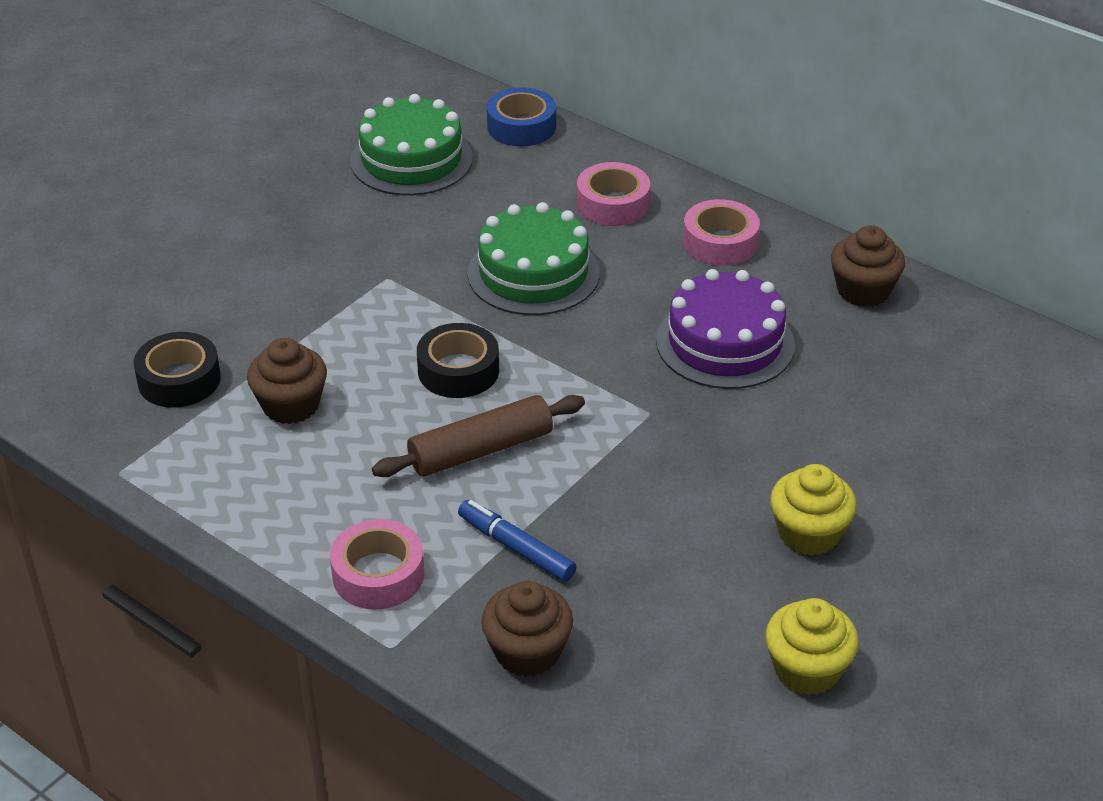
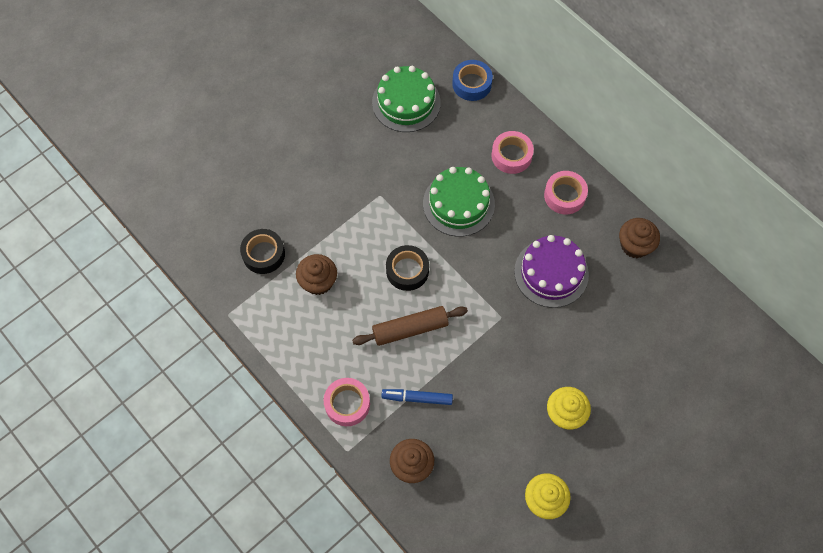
camera: 10 degrees right, 25 degrees up
blue marker [458,500,576,582] -> blue marker turned 45 degrees counterclockwise [381,389,453,405]

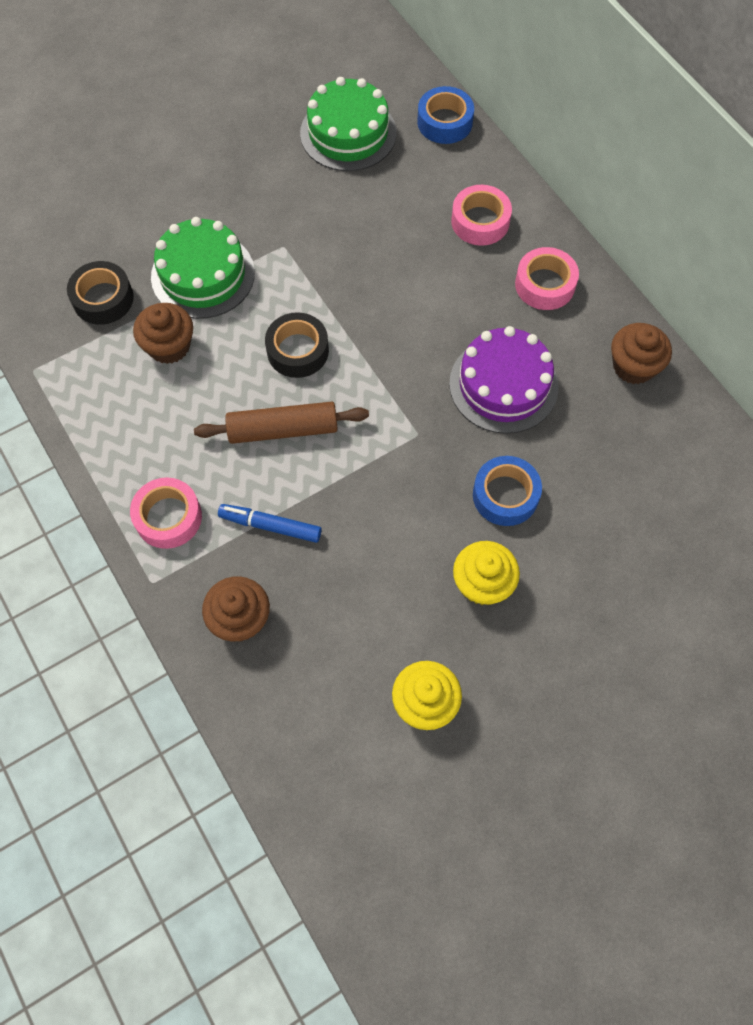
camera: 10 degrees right, 0 degrees up
green cake [423,167,495,237] -> green cake moved to [151,217,255,319]
none -> blue tape [473,456,542,526]

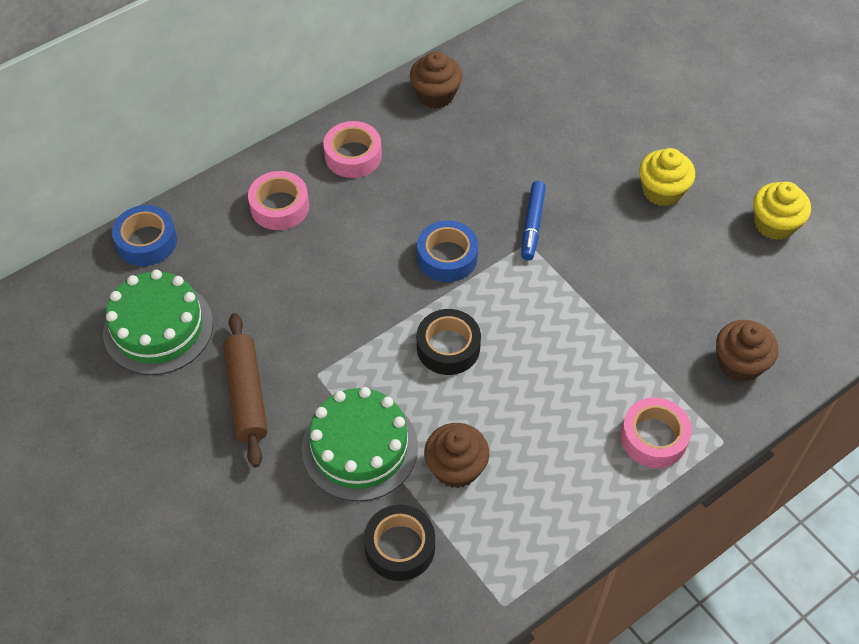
camera: 95 degrees left, 10 degrees down
brown rolling pin [194,402,369,444] -> brown rolling pin moved to [223,313,268,467]
blue marker [218,504,322,543] -> blue marker moved to [521,181,546,260]
purple cake [449,326,559,434] -> none
blue tape [473,456,542,526] -> blue tape moved to [417,220,478,282]

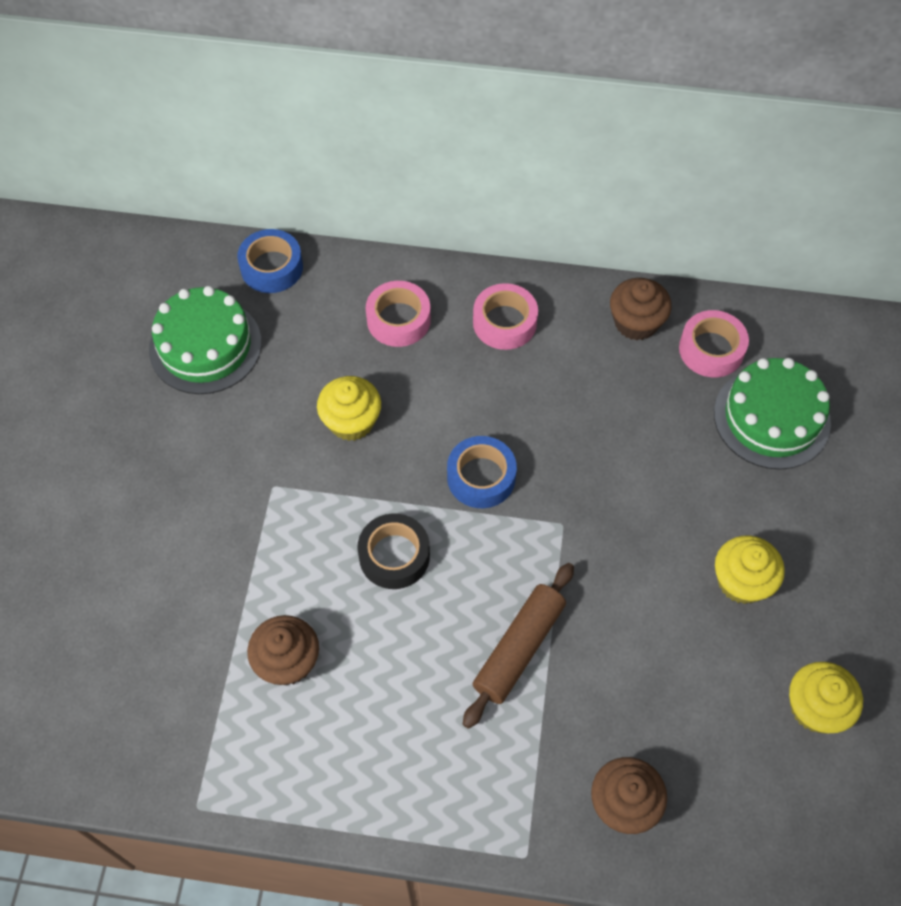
camera: 45 degrees right, 5 degrees up
brown rolling pin [223,313,268,467] -> brown rolling pin moved to [463,563,574,729]
green cake [302,387,418,501] -> green cake moved to [714,358,831,470]
black tape [364,505,435,581] -> none
blue marker [521,181,546,260] -> none
pink tape [621,397,692,468] -> pink tape moved to [679,310,749,377]
none -> yellow cupcake [317,376,381,441]

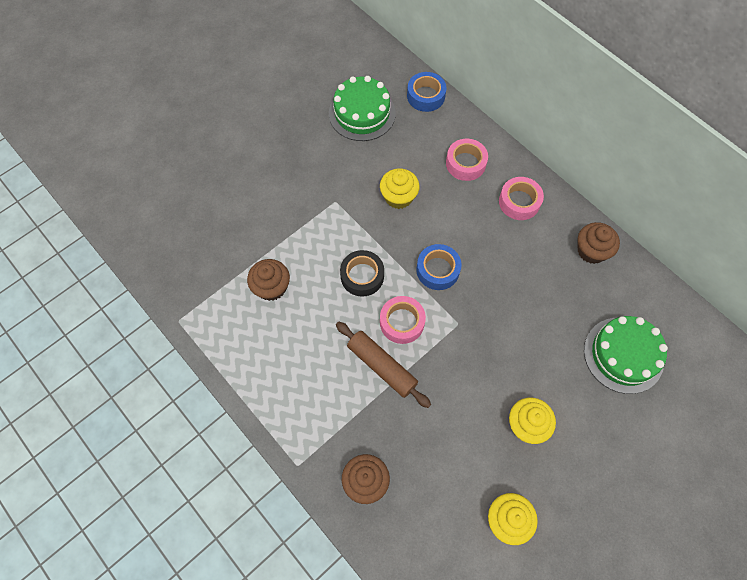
camera: 40 degrees right, 5 degrees up
brown rolling pin [463,563,574,729] -> brown rolling pin turned 60 degrees clockwise [336,321,431,408]
pink tape [679,310,749,377] -> pink tape moved to [380,296,426,344]

